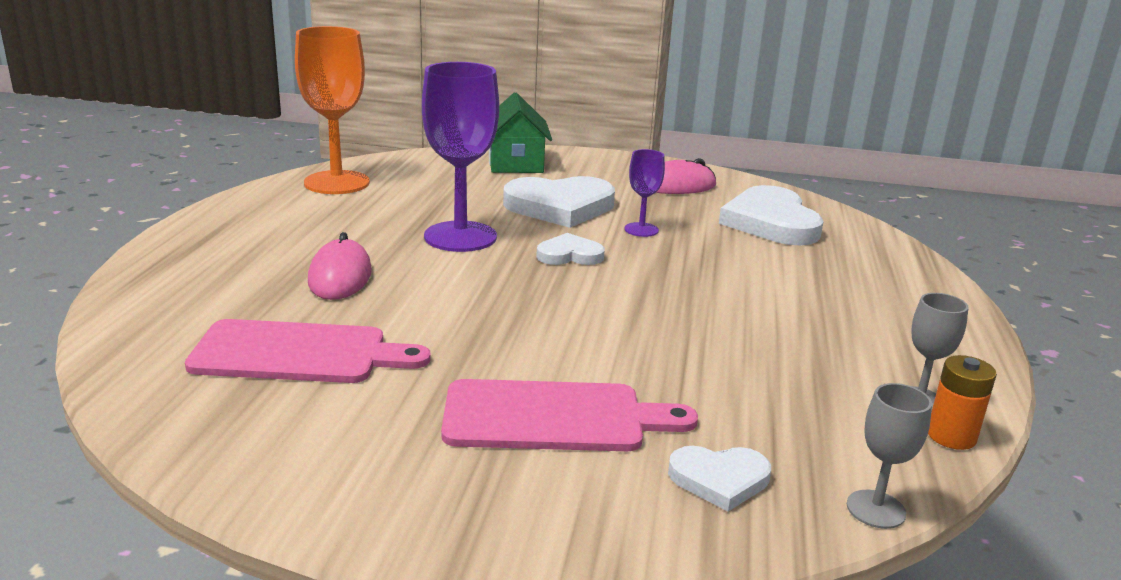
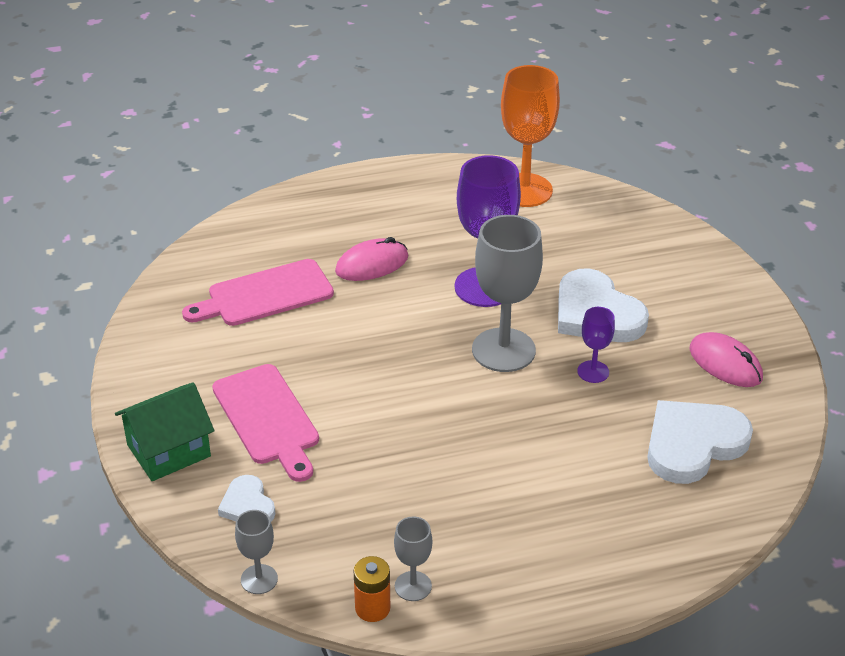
camera: 65 degrees right, 15 degrees up
pink cutting board [185,319,431,383] -> pink cutting board turned 90 degrees clockwise [182,259,334,326]
green house [489,92,552,173] -> green house moved to [115,382,214,481]
white heart [536,233,605,265] -> grey goblet [472,215,543,372]

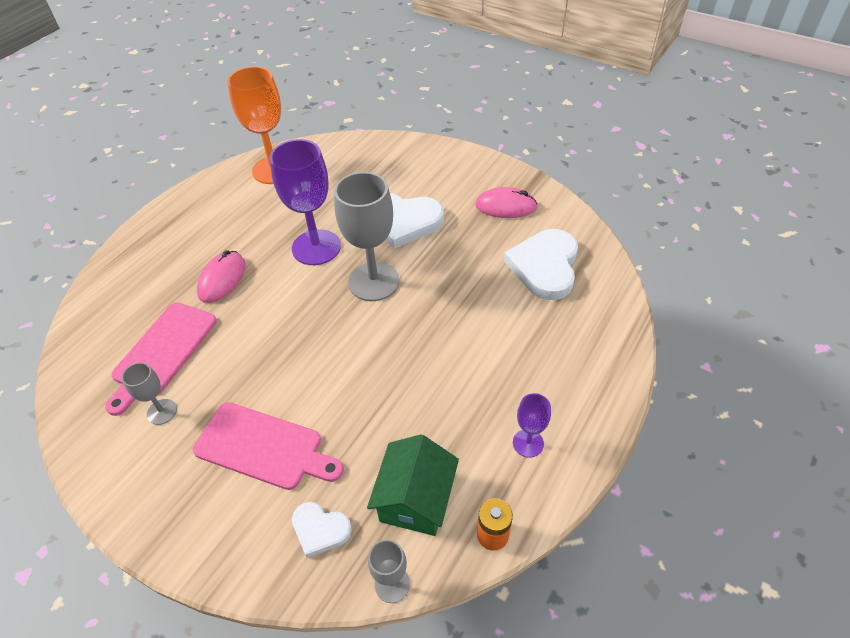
camera: 40 degrees left, 10 degrees up
green house [115,382,214,481] -> green house moved to [367,434,459,536]
grey goblet [394,516,432,601] -> grey goblet moved to [122,362,177,425]
purple goblet [577,307,615,383] -> purple goblet moved to [513,393,551,458]

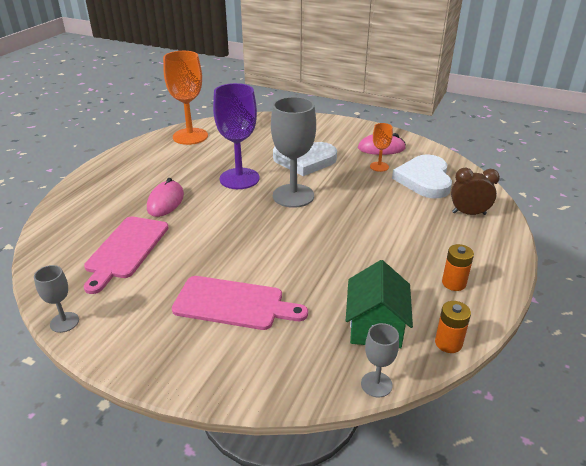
camera: 10 degrees left, 15 degrees down
grey goblet [122,362,177,425] -> grey goblet moved to [34,265,79,333]
white heart [292,502,352,558] -> none
purple goblet [513,393,551,458] -> orange battery [442,244,474,291]
none -> orange goblet [370,123,393,172]
none -> brown clock [451,168,500,215]

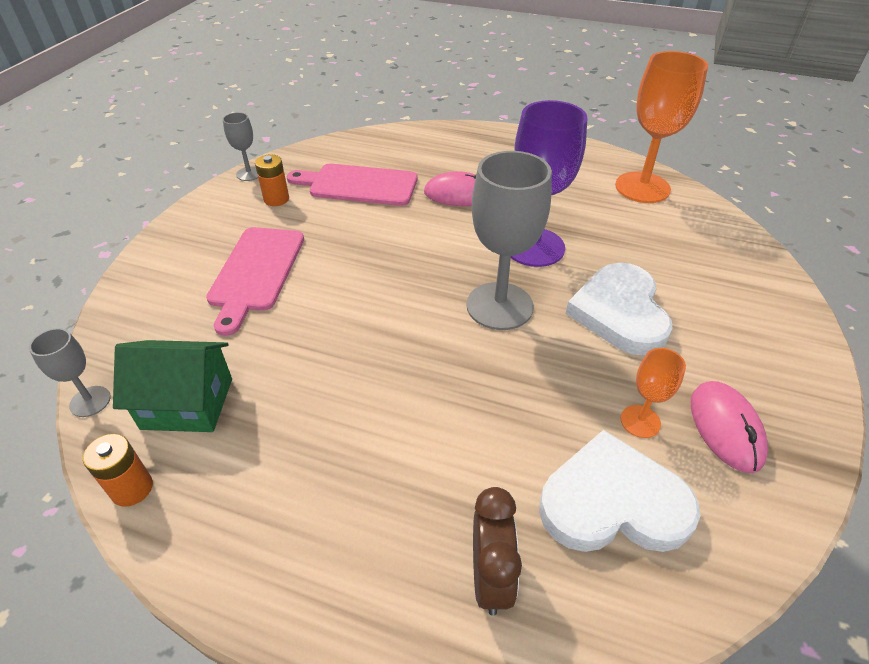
camera: 85 degrees right, 10 degrees up
orange battery [442,244,474,291] -> orange battery moved to [255,155,289,206]

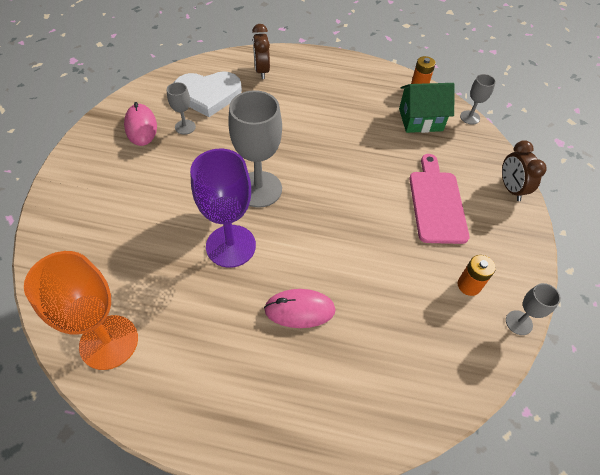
camera: 170 degrees right, 10 degrees up
pink cutting board [287,164,417,206] -> none
white heart [566,263,673,356] -> none
orange goblet [621,348,686,438] -> grey goblet [167,82,196,135]
none -> brown clock [502,140,547,201]

